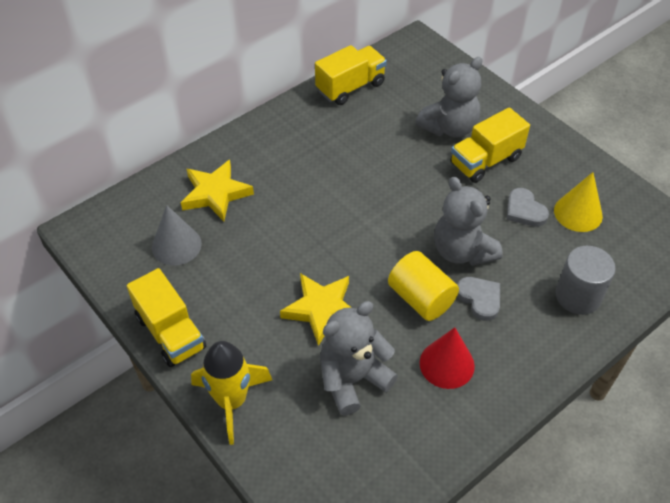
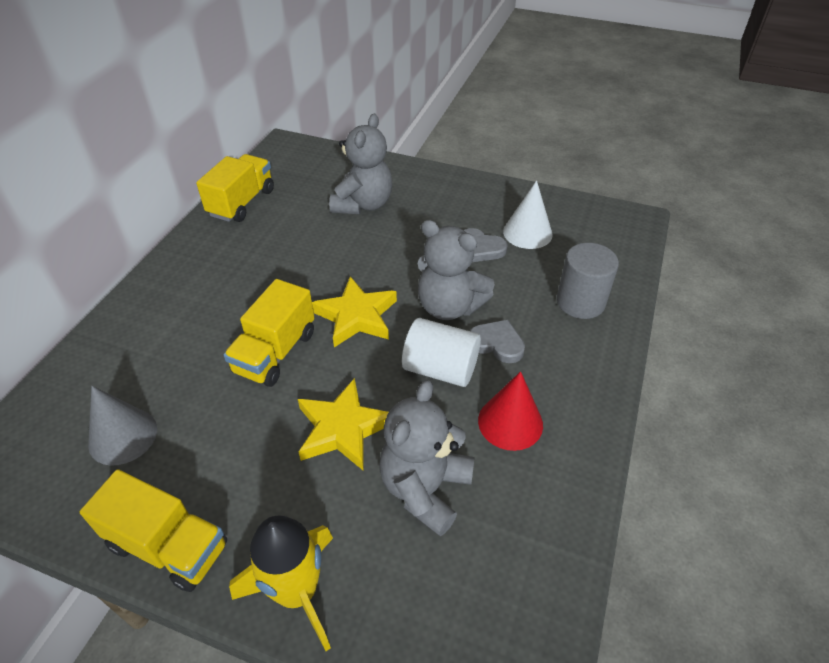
camera: 30 degrees left, 5 degrees down
yellow star [181,160,254,221] -> yellow star moved to [312,276,397,347]
yellow cylinder [388,251,459,321] -> white cylinder [402,318,481,387]
yellow truck [451,107,530,183] -> yellow truck moved to [224,279,314,387]
yellow cone [554,172,603,232] -> white cone [503,180,553,249]

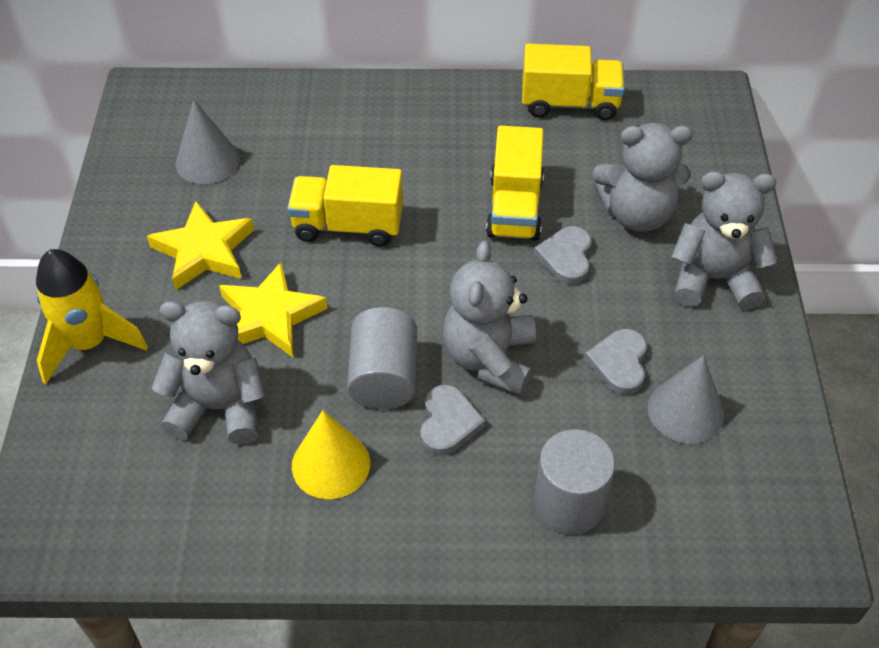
camera: 70 degrees right, 5 degrees up
yellow truck [80,469,227,592] -> yellow truck moved to [486,126,544,241]
yellow star [312,276,397,347] -> yellow star moved to [147,201,254,290]
white cylinder [402,318,481,387] -> grey cylinder [347,307,417,409]
red cone [478,371,543,451] -> yellow cone [292,410,370,499]
white cone [503,180,553,249] -> grey cone [648,355,724,444]
none -> grey heart [534,226,592,285]
none -> grey teddy bear [671,171,777,310]

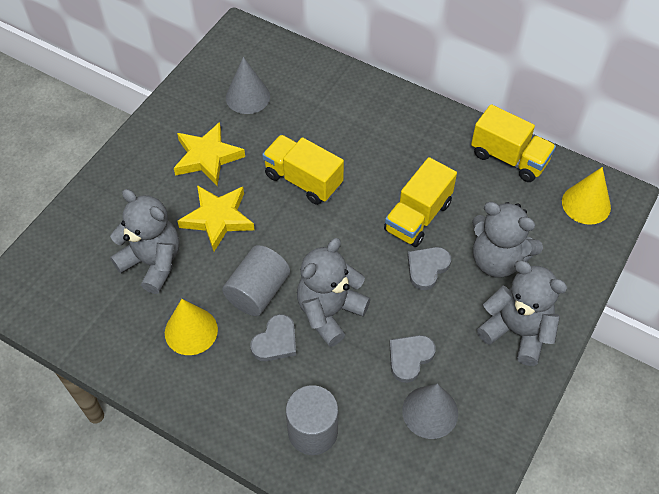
camera: 30 degrees right, 5 degrees up
yellow rocket [36,249,148,384] -> none
none -> yellow cone [562,167,611,225]

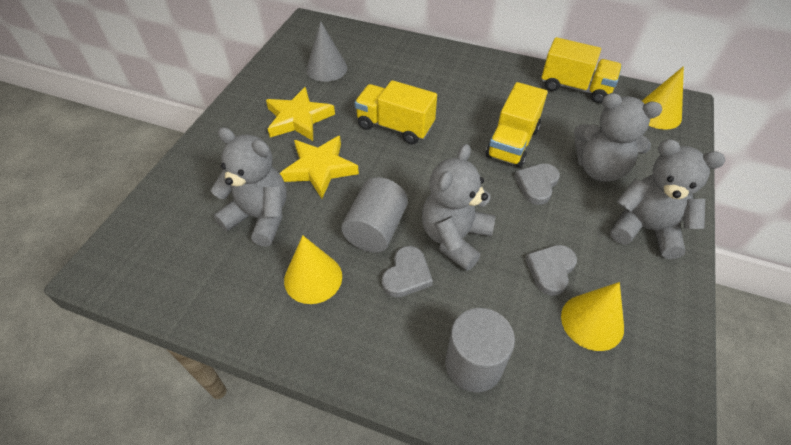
camera: 10 degrees left, 5 degrees down
grey cone [402,383,458,439] -> yellow cone [561,282,624,351]

